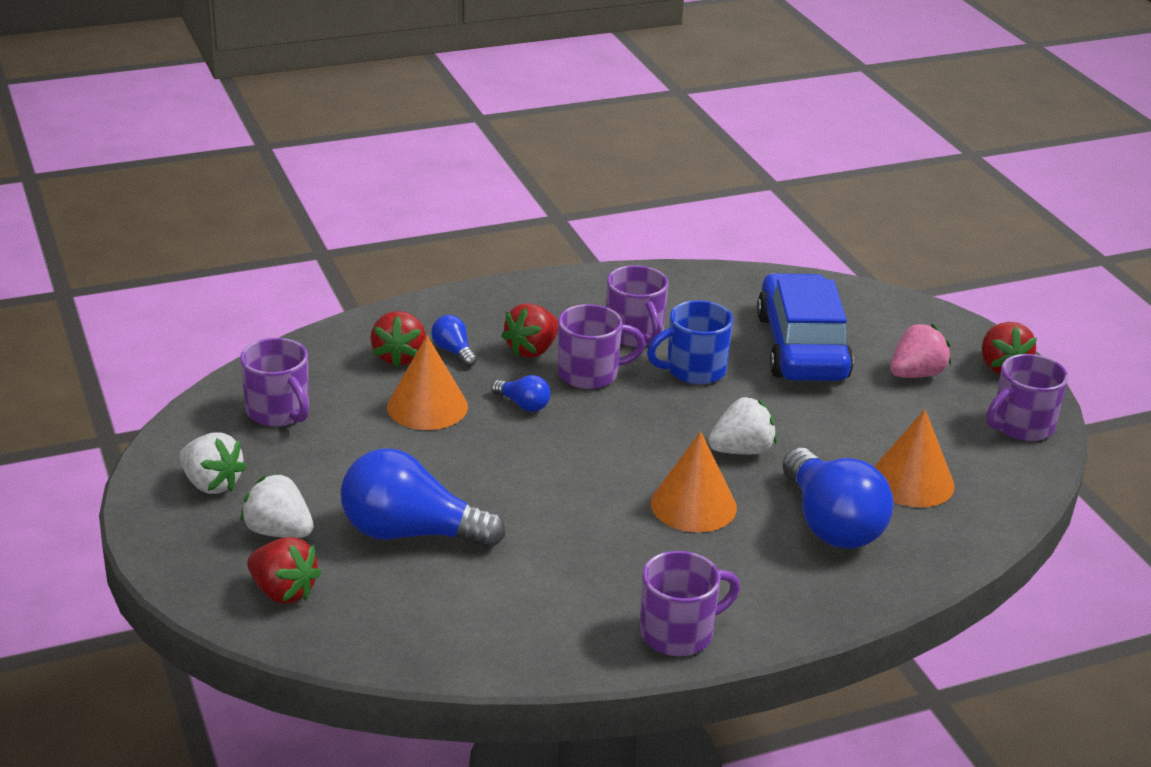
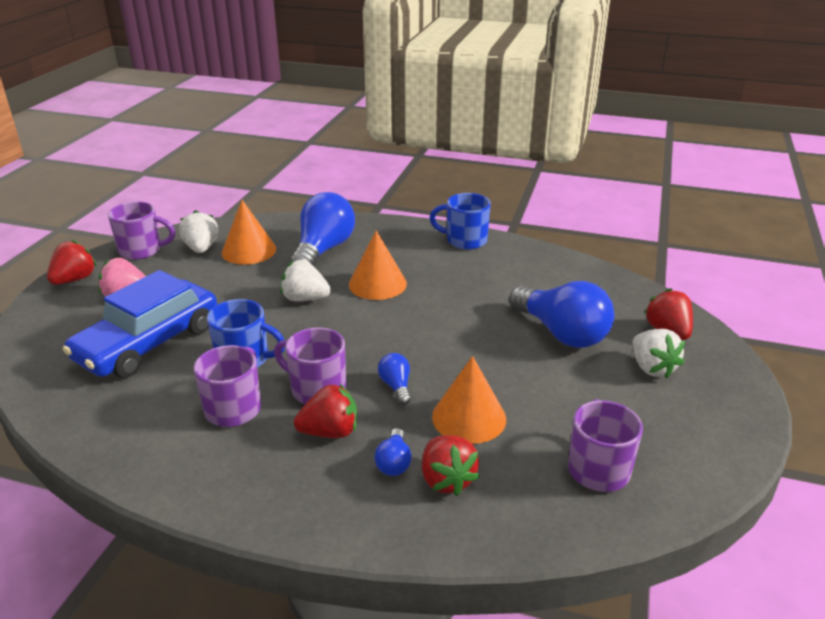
camera: 140 degrees left, 0 degrees up
white strawberry [179,432,247,494] -> white strawberry moved to [179,210,218,253]
red strawberry [370,311,426,368] -> red strawberry turned 120 degrees clockwise [422,435,479,496]
purple mug [640,551,740,656] -> blue mug [430,193,491,250]

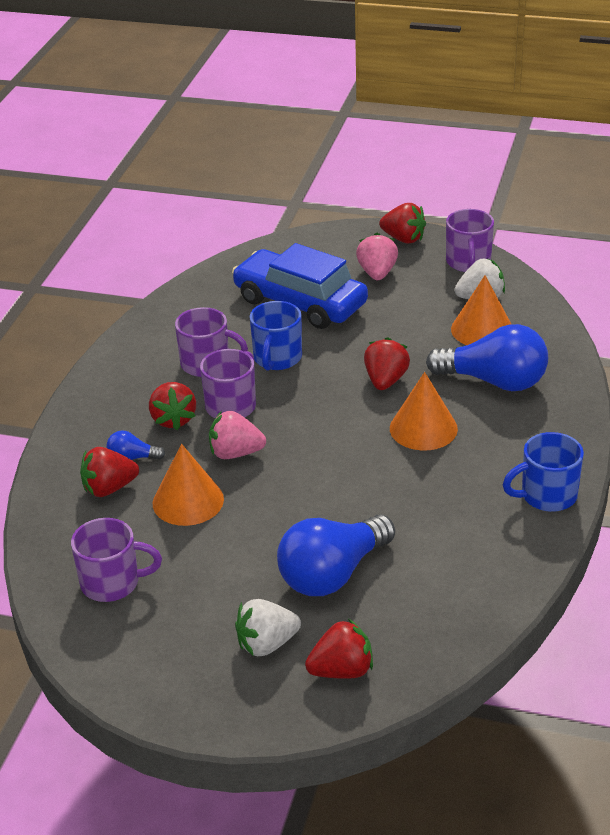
camera: 90 degrees right, 5 degrees up
white strawberry [280,260,331,301] -> red strawberry [364,337,410,390]
blue light bulb [378,353,411,405] -> pink strawberry [209,411,266,459]
blue mug [430,193,491,250] -> blue mug turned 120 degrees counterclockwise [503,432,584,512]

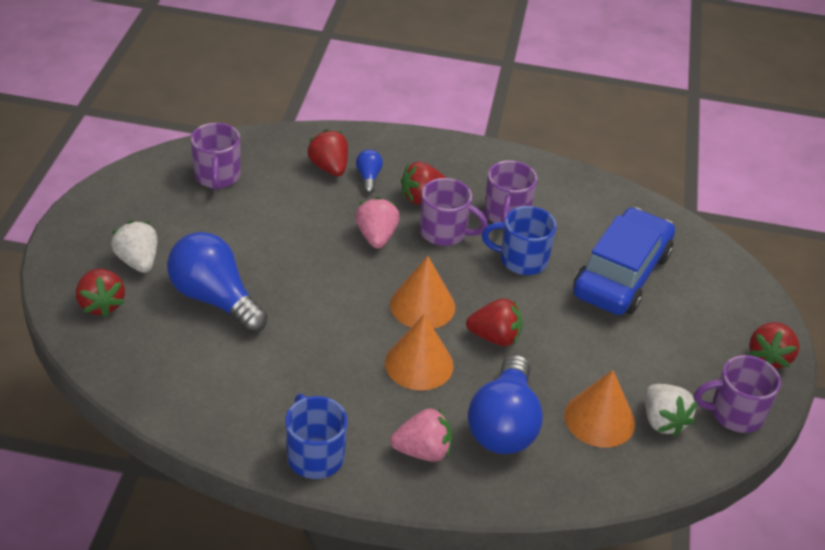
camera: 80 degrees right, 5 degrees up
orange cone [153,444,224,526] -> orange cone moved to [390,256,455,329]
pink strawberry [356,233,398,280] -> pink strawberry moved to [390,409,452,462]

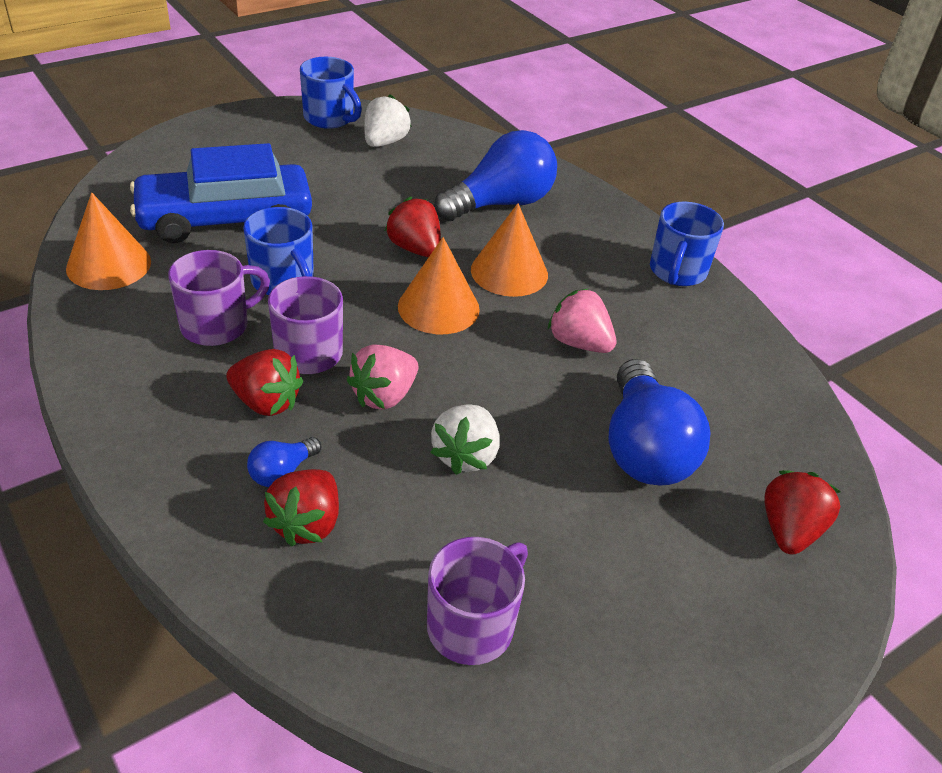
camera: 135 degrees left, 0 degrees up
white strawberry [111,221,158,273] -> white strawberry moved to [430,404,500,475]
pink strawberry [390,409,452,462] -> pink strawberry moved to [548,288,616,353]
orange cone [564,370,635,448] -> orange cone moved to [66,192,151,290]
purple mug [694,355,781,433] -> blue mug [300,57,362,129]
red strawberry [749,322,799,368] -> none

